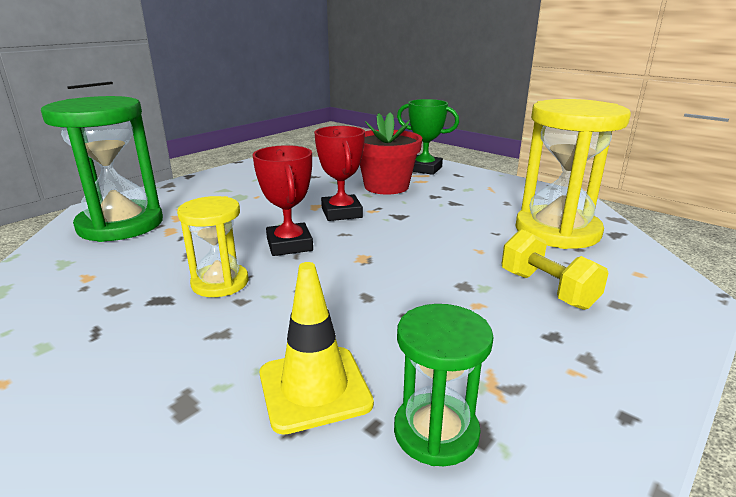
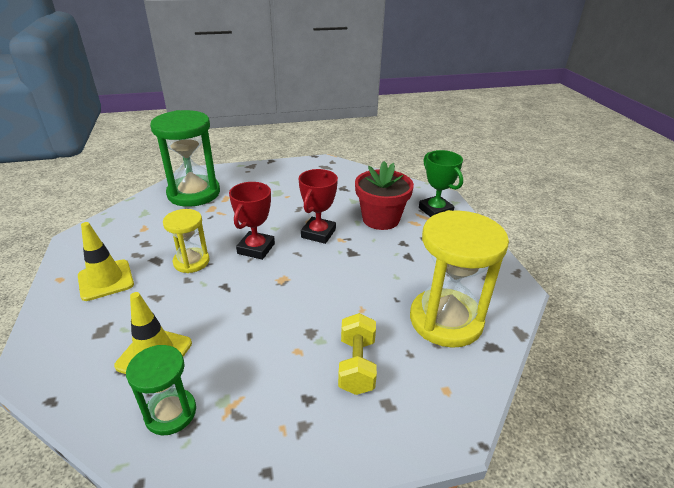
camera: 35 degrees right, 10 degrees up
none -> yellow traffic cone [78,222,134,301]

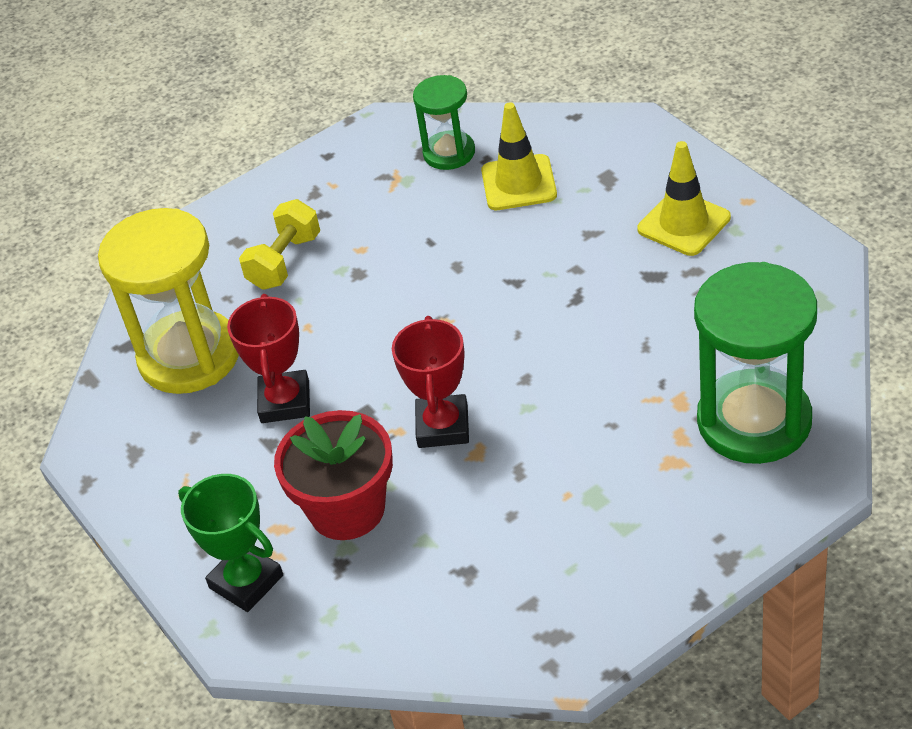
camera: 165 degrees right, 10 degrees up
yellow hourglass [163,209,210,273] -> none
red trophy [229,182,275,260] -> red trophy moved to [227,294,310,423]
yellow dumbbell [338,313,377,395] -> yellow dumbbell turned 45 degrees clockwise [239,199,320,290]

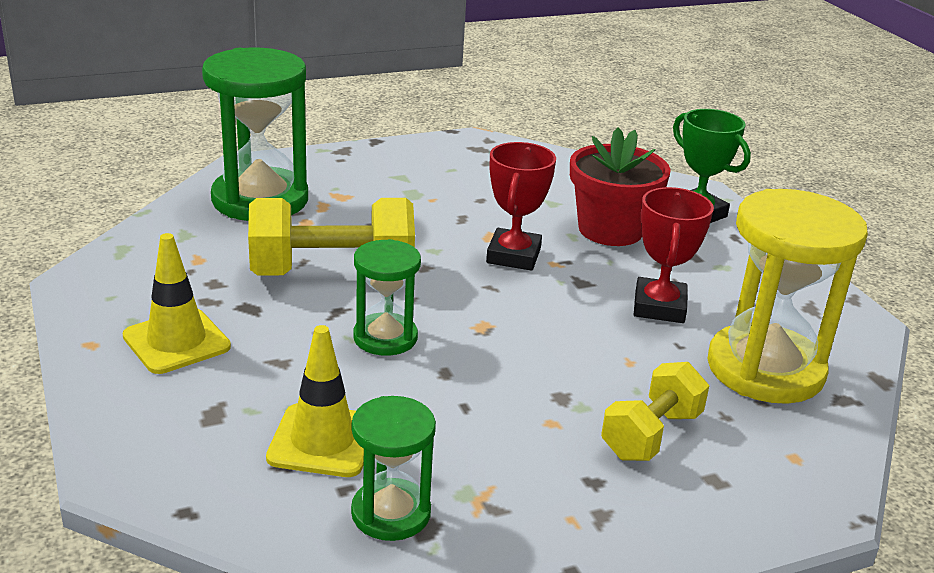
camera: 175 degrees left, 15 degrees down
none -> yellow dumbbell [248,198,415,276]
none -> green hourglass [353,239,421,356]

